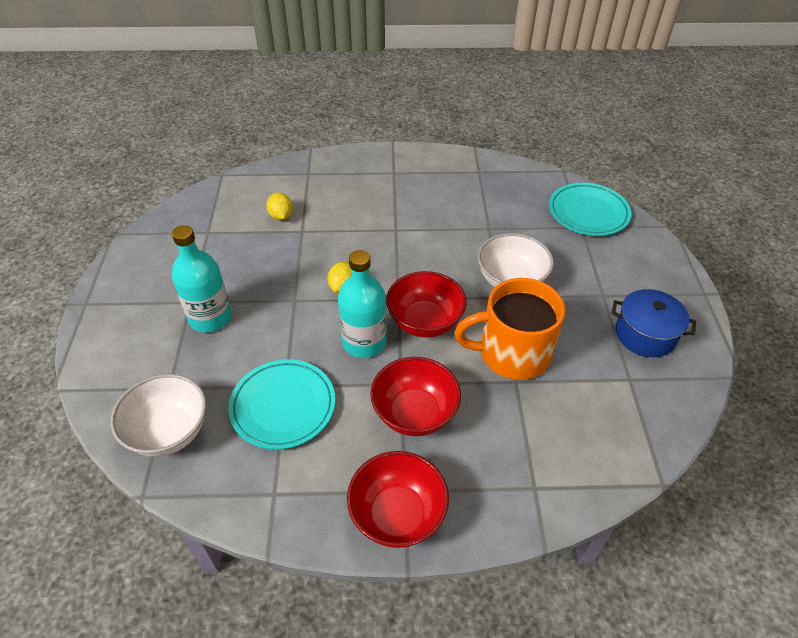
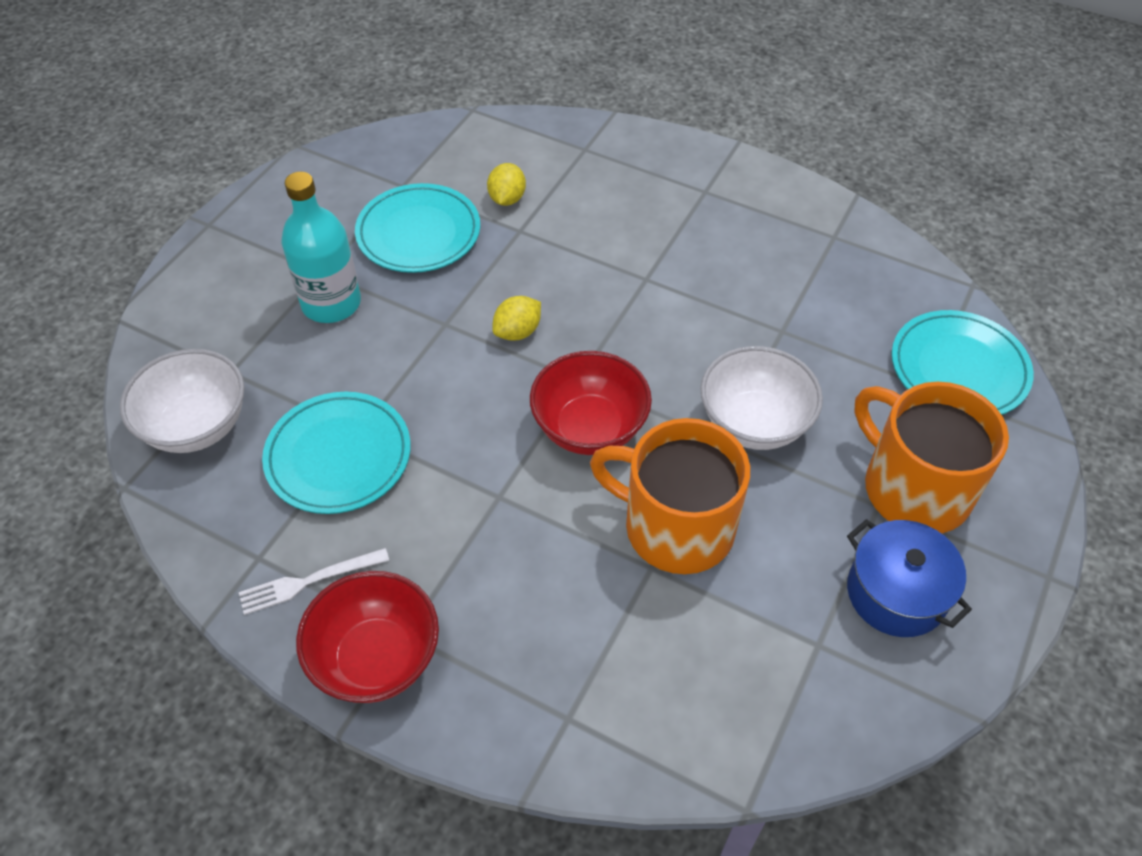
camera: 30 degrees right, 5 degrees up
turquoise bottle [338,250,387,358] -> none
red bowl [370,357,461,436] -> none
none -> white fork [239,548,390,615]
none -> turquoise plate [355,183,480,273]
none -> orange mug [854,382,1009,534]

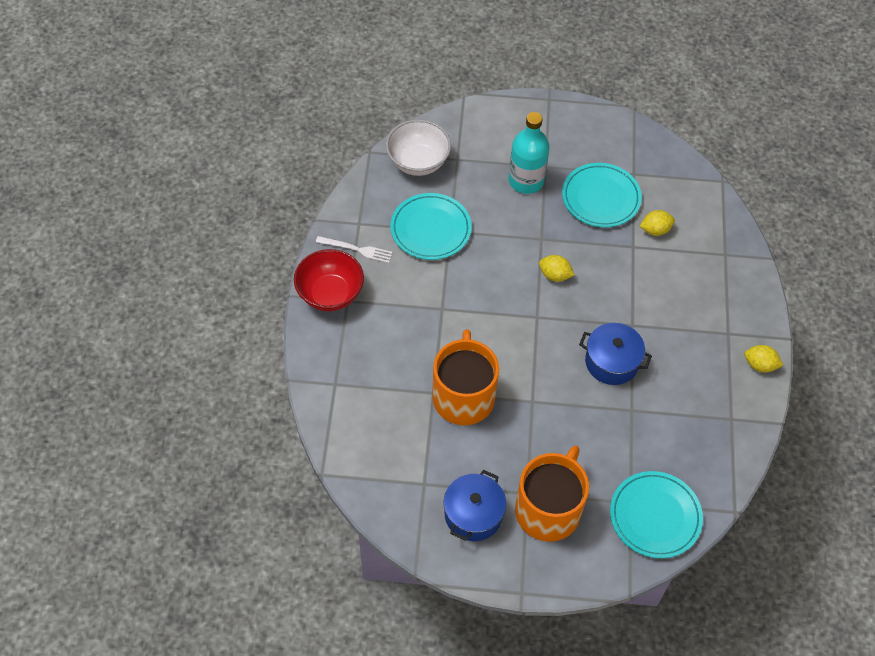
camera: 65 degrees right, 5 degrees up
white fork [239,548,390,615] -> white fork turned 150 degrees clockwise [316,236,393,263]
red bowl [530,351,652,455] -> none
white bowl [700,346,823,450] -> none
none -> blue pot [579,323,652,385]
none -> yellow lemon [745,345,783,372]

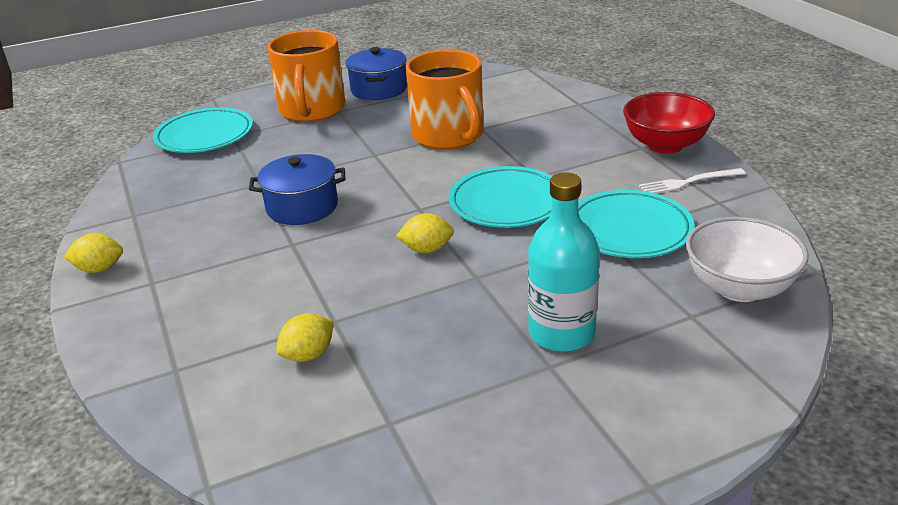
camera: 155 degrees right, 25 degrees down
turquoise plate [562,163,642,227] -> turquoise plate moved to [448,166,552,228]

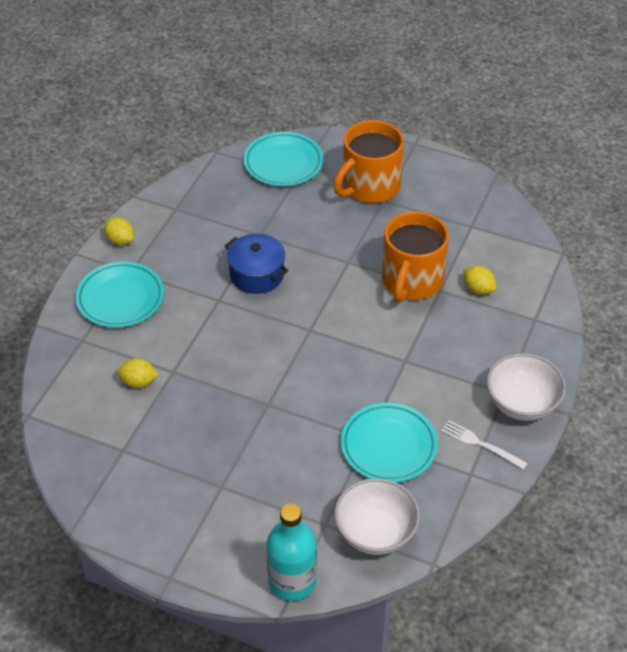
camera: 45 degrees right, 15 degrees up
blue pot [345,47,407,100] -> none
yellow lemon [396,213,454,253] -> yellow lemon moved to [463,266,496,294]
turquoise plate [448,166,552,228] -> turquoise plate moved to [75,261,164,328]
turquoise bottle [528,172,600,352] -> turquoise bottle moved to [267,503,317,601]
red bowl [623,92,715,154] -> white bowl [487,353,566,421]

